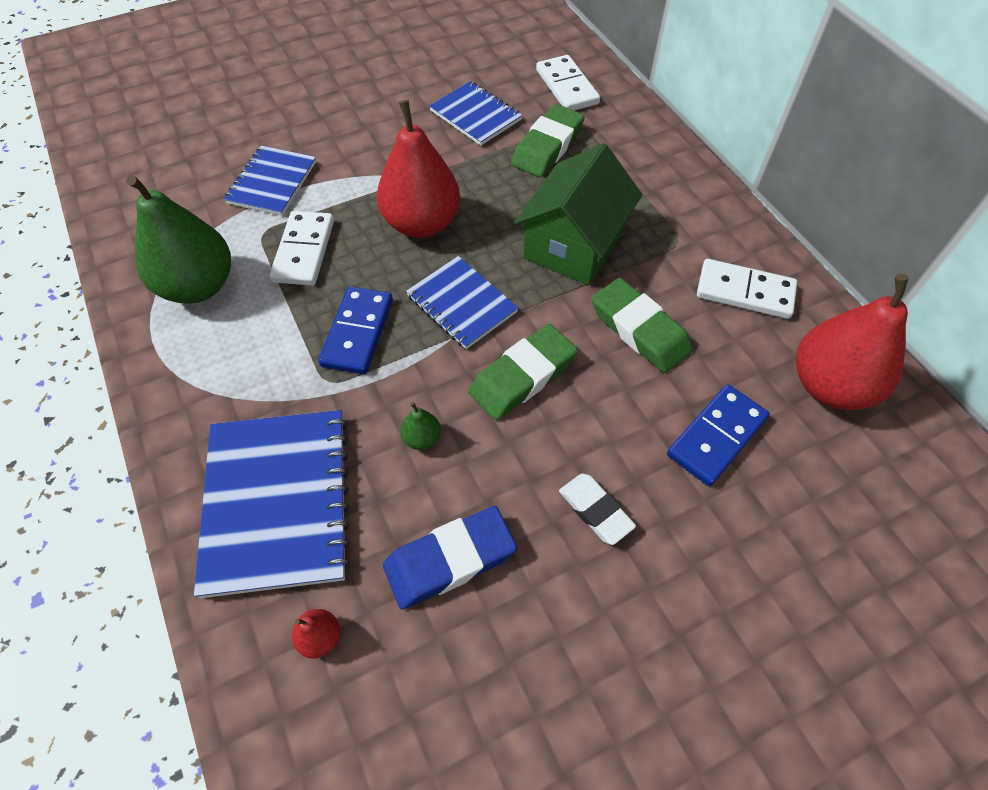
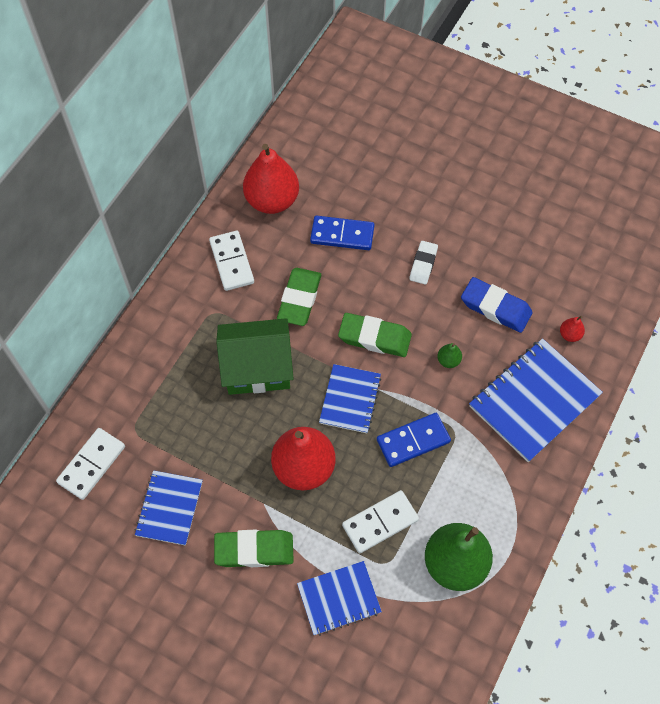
camera: 125 degrees left, 5 degrees up
green eraser [511,104,585,177] -> green eraser moved to [214,529,294,567]

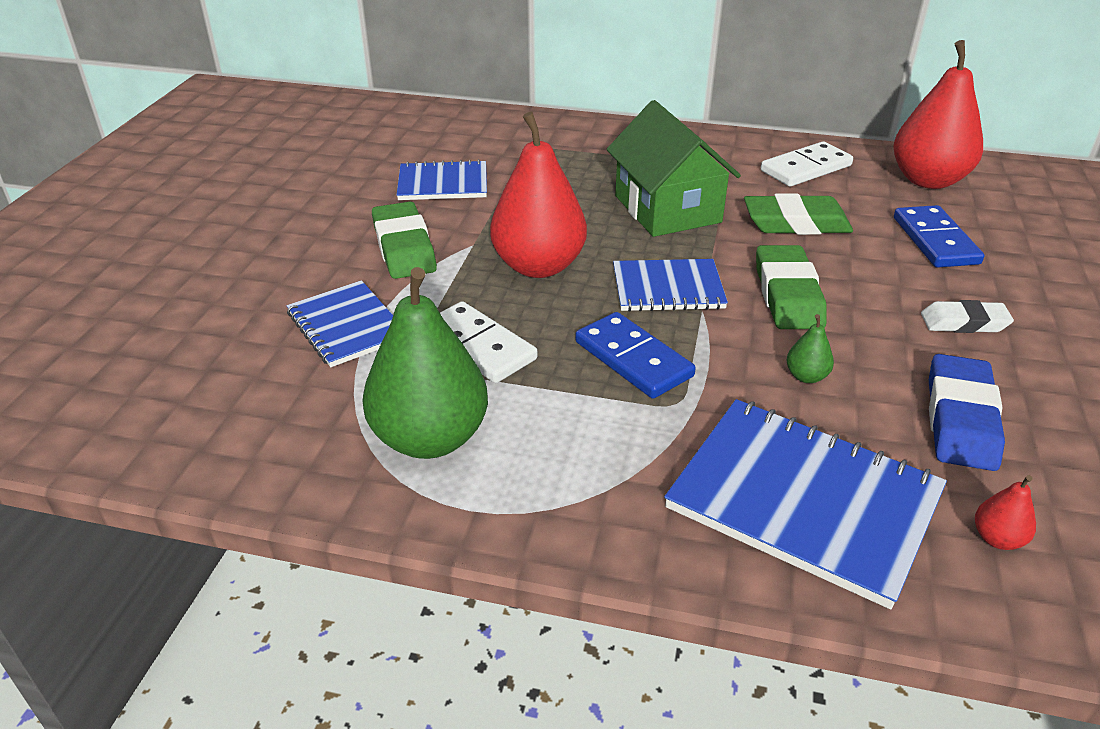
camera: 75 degrees right, 25 degrees down
white domino [56,428,125,500] -> none

